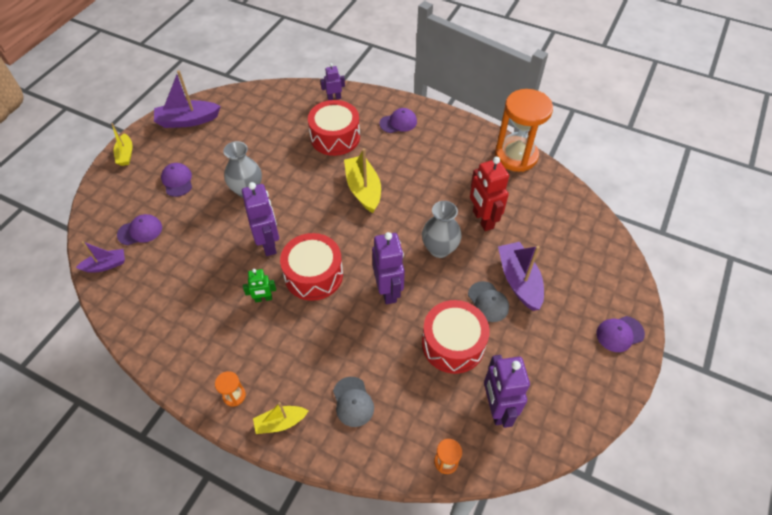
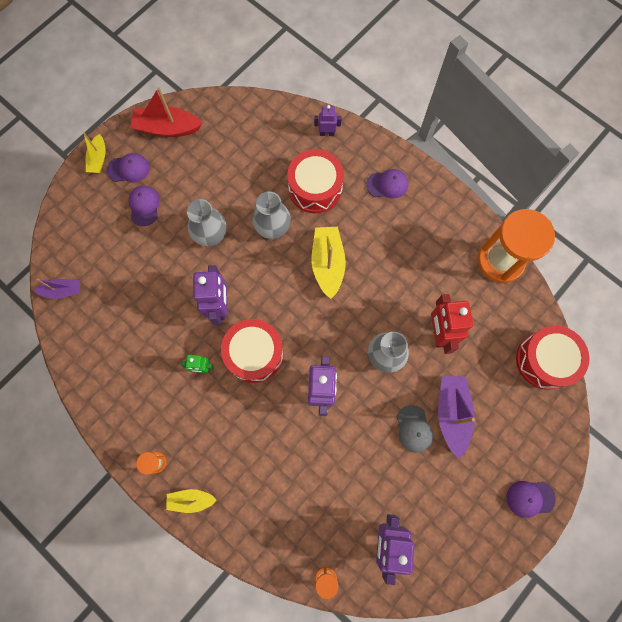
camera: 15 degrees right, 20 degrees up
purple cap [117,214,162,245] -> purple cap moved to [107,153,150,182]
purple boat [154,70,221,128] -> red boat [130,87,202,137]
grey cap [333,377,374,427] -> none
red drum [422,300,490,374] -> red drum moved to [516,326,590,390]
none -> grey vase [252,191,291,239]

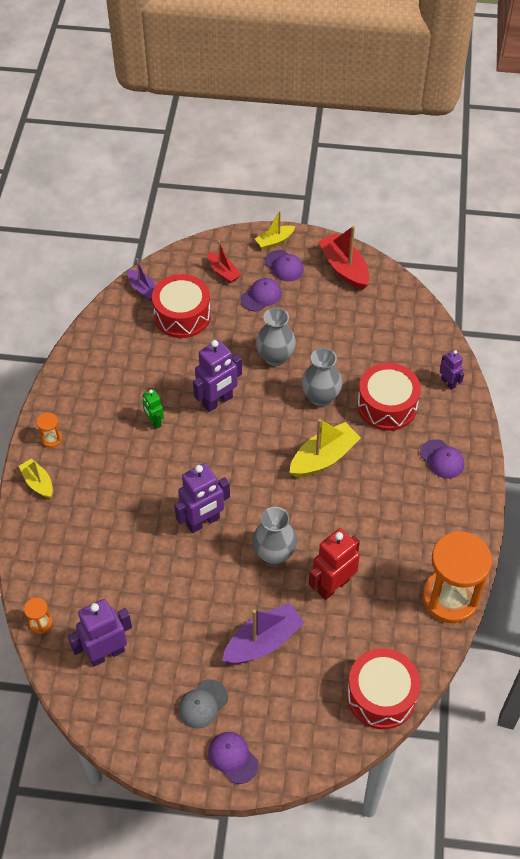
camera: 55 degrees right, 20 degrees down
red drum [221,319,284,383] -> red drum moved to [152,274,211,338]
grey cap [397,405,433,453] -> grey cap moved to [178,679,228,729]
none -> red boat [208,241,241,283]

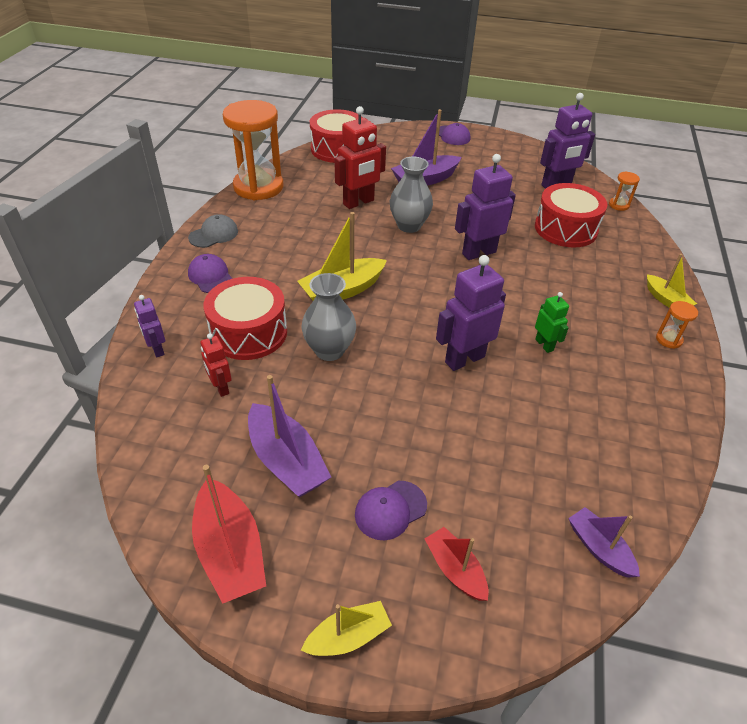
camera: 175 degrees left, 10 degrees down
red drum [152,274,211,338] -> red drum moved to [535,183,607,248]
grey cap [178,679,228,729] -> grey cap moved to [188,214,238,248]
grey vase [256,307,296,366] -> none
purple cap [265,250,304,281] -> none
none -> red robot [200,333,232,397]
none -> purple boat [248,375,331,497]

